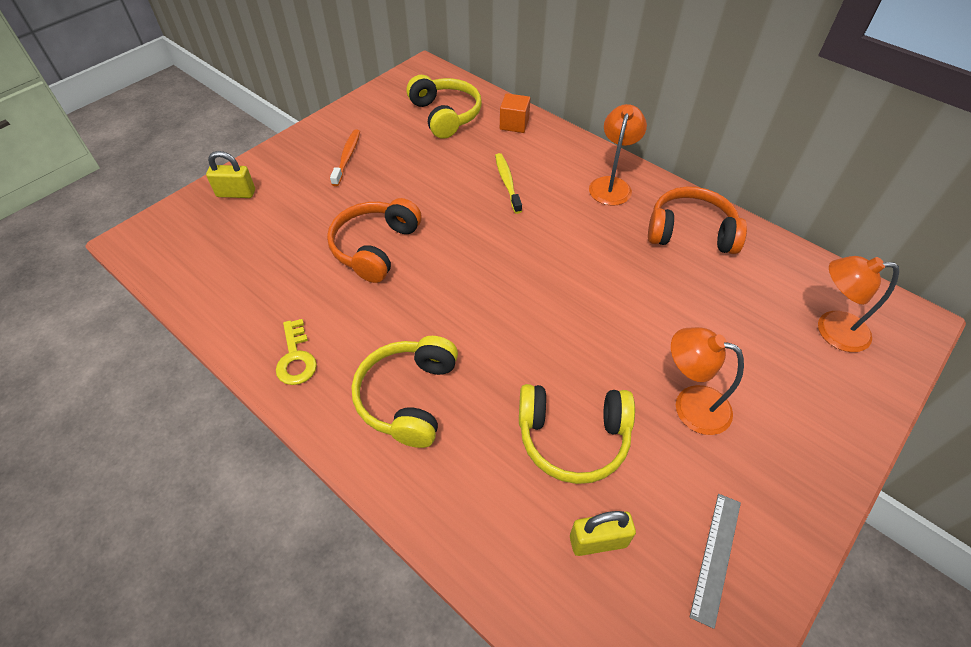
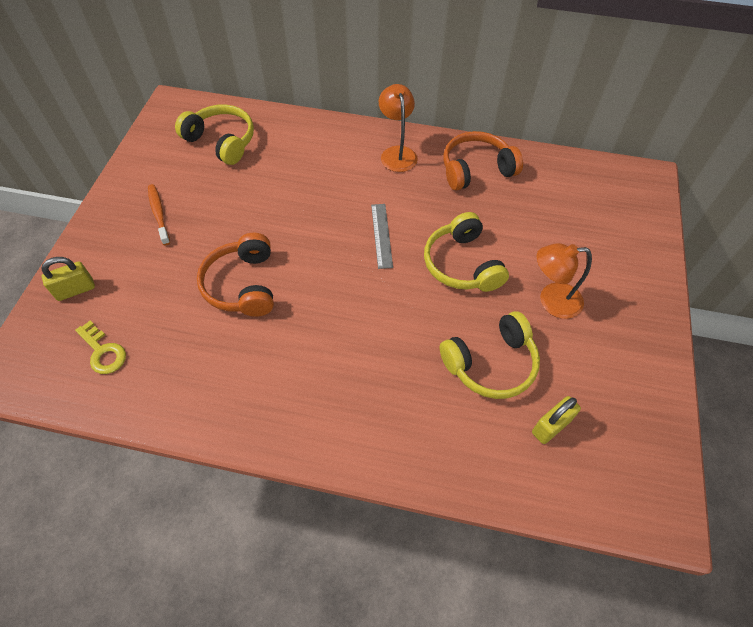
camera: 30 degrees left, 5 degrees up
yellow key [276,319,317,385] -> yellow key moved to [75,320,126,374]
yellow headphones [351,336,458,448] -> yellow headphones moved to [424,212,509,292]
yellow toothbrush [495,153,522,214] -> none
orange cube [500,93,530,133] -> none
grey ruler [689,494,741,629] -> grey ruler moved to [371,204,393,269]
orange lamp [818,256,899,352] -> none

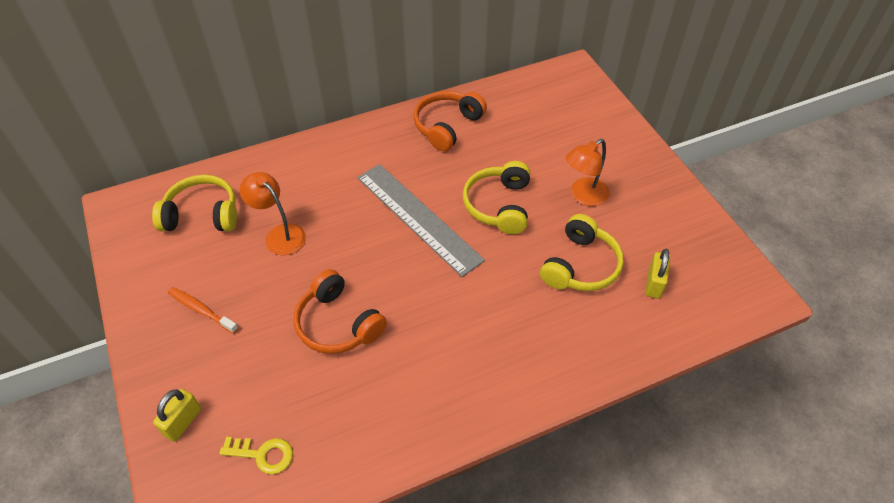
camera: 35 degrees left, 5 degrees down
grey ruler [371,204,393,269] -> grey ruler [357,164,485,277], size x2.08
orange lamp [379,84,418,172] -> orange lamp moved to [240,172,306,255]
yellow headphones [424,212,509,292] -> yellow headphones turned 60 degrees clockwise [463,161,530,234]

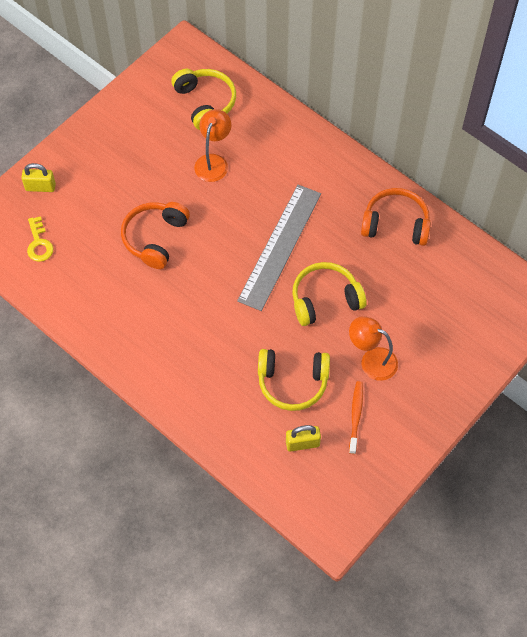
camera: 65 degrees right, 10 degrees up
orange toothbrush [168,287,238,334] -> orange toothbrush moved to [349,381,363,454]

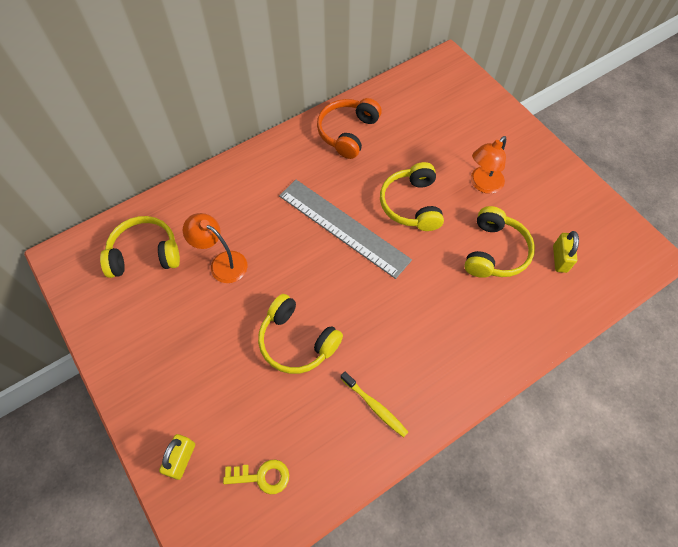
camera: 75 degrees left, 0 degrees up
orange headphones [121,202,190,269] -> yellow headphones [258,294,343,374]
orange toothbrush [349,381,363,454] -> none
none -> yellow toothbrush [340,372,408,438]

